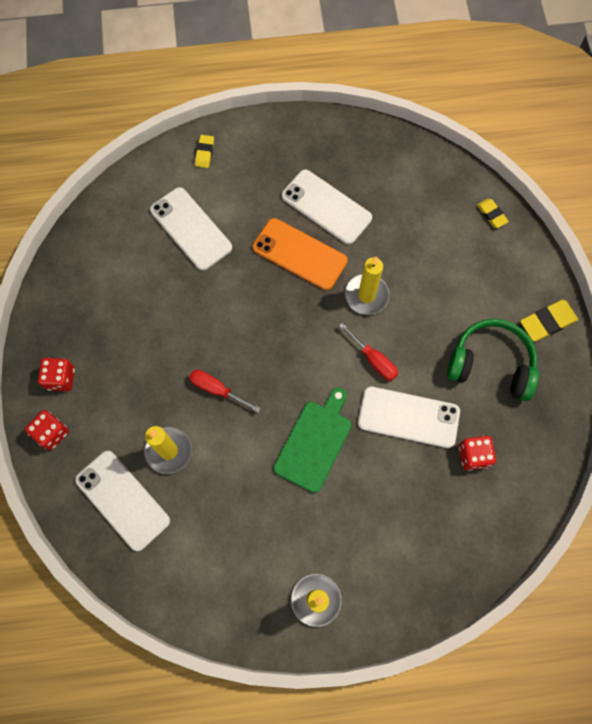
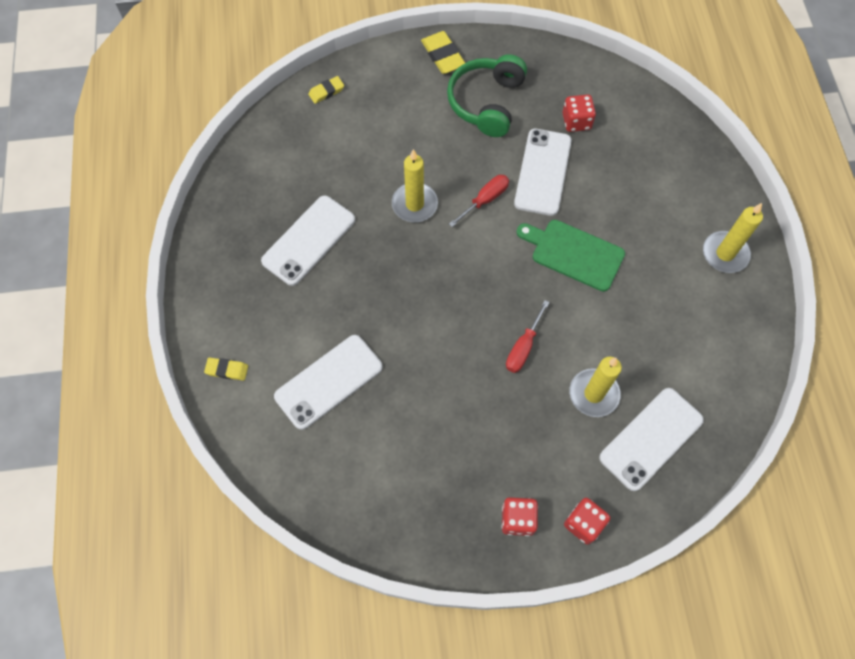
camera: 90 degrees left, 5 degrees down
orange phone [253,218,348,290] -> none

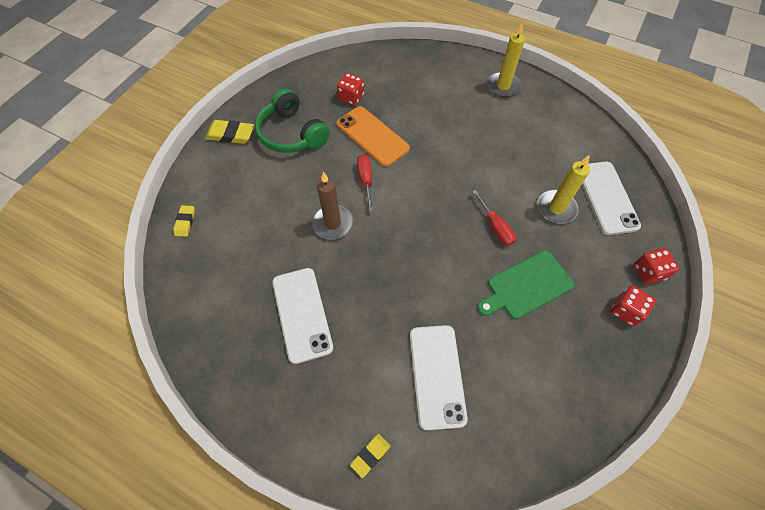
camera: 55 degrees left, 5 degrees down
yellow candle [392,149,438,222] -> brown candle [312,172,353,240]
white phone [514,129,572,216] -> orange phone [336,106,410,167]
green cutting board [517,220,625,292] -> green cutting board moved to [477,251,574,319]

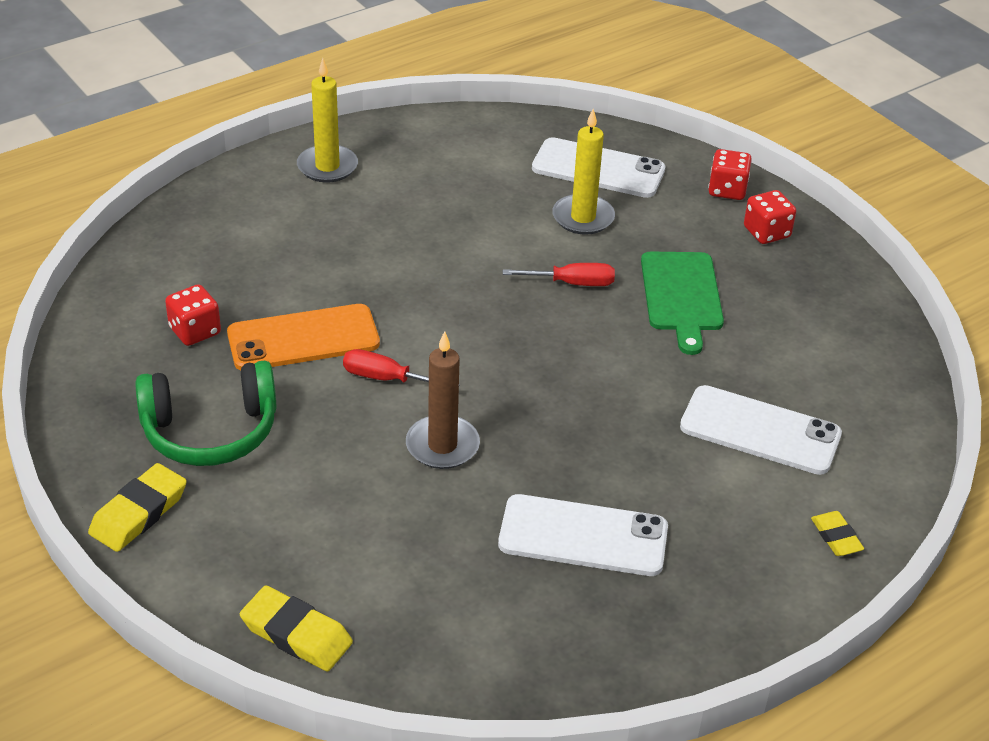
camera: 65 degrees left, 20 degrees down
yellow eraser [173,205,195,237] -> yellow eraser [240,585,353,671], size x1.62

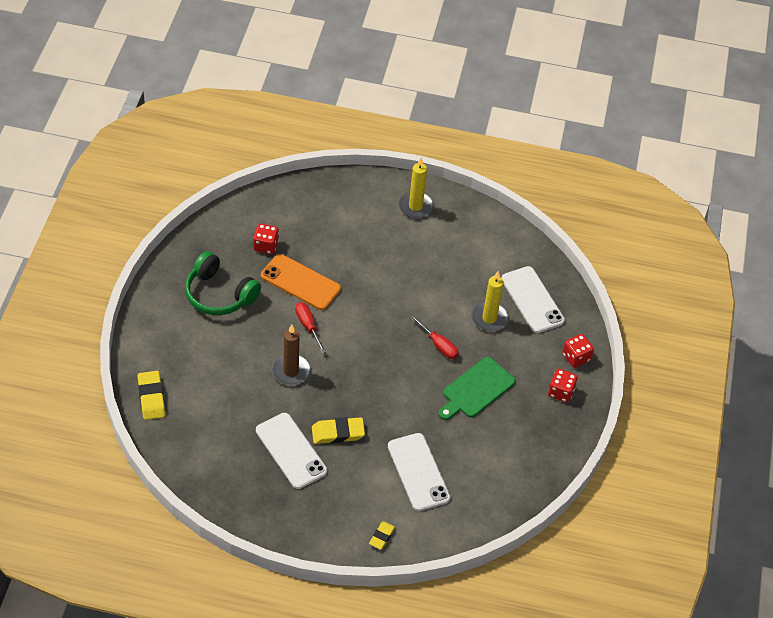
camera: 45 degrees right, 10 degrees up
yellow eraser [88,463,187,552] -> yellow eraser moved to [312,417,365,444]

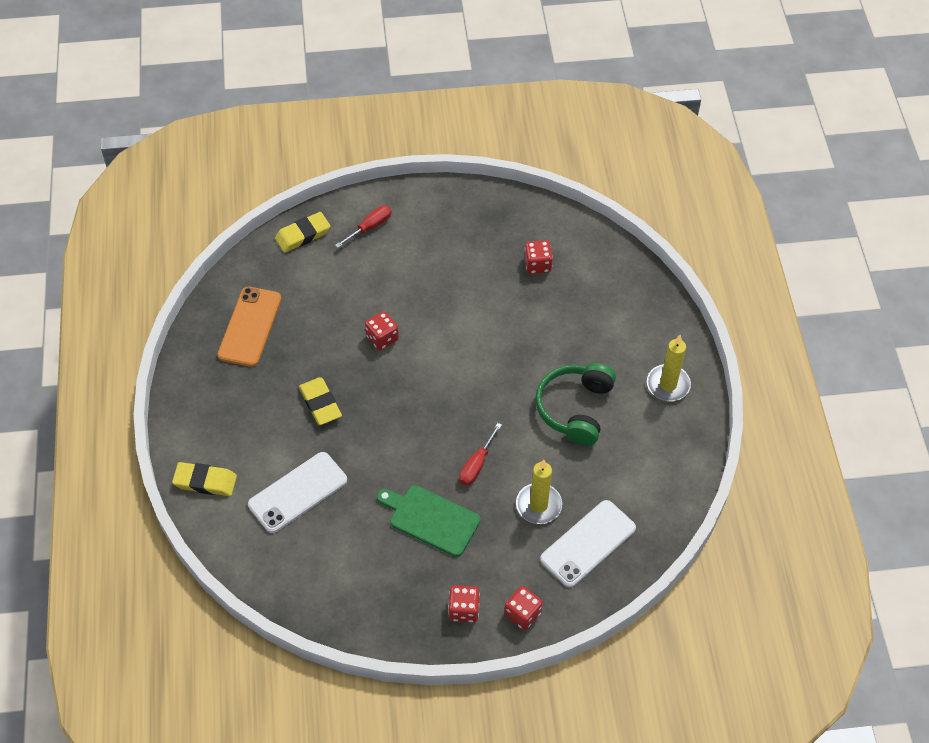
camera: 75 degrees right, 5 degrees up
green headphones [185,251,261,315] -> green headphones moved to [535,363,616,446]
white phone [256,413,327,489] -> none
orange phone [261,254,341,310] -> orange phone moved to [218,287,282,367]
brown candle [272,325,311,385] -> red dice [365,311,399,350]
red screwdriver [295,302,326,353] -> red screwdriver moved to [335,205,391,248]
yellow eraser [369,521,396,550] -> yellow eraser [172,462,237,496], size x1.62

